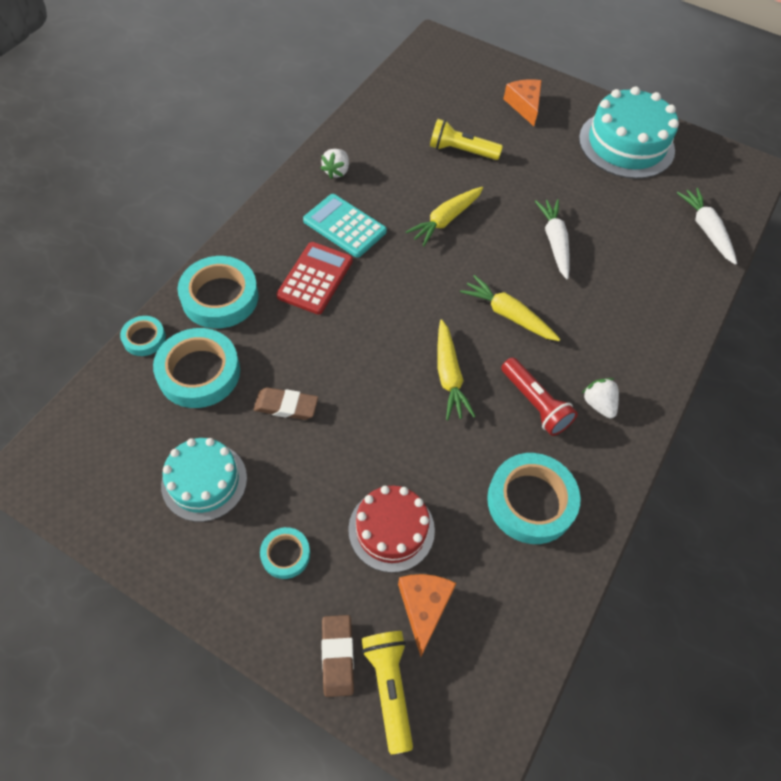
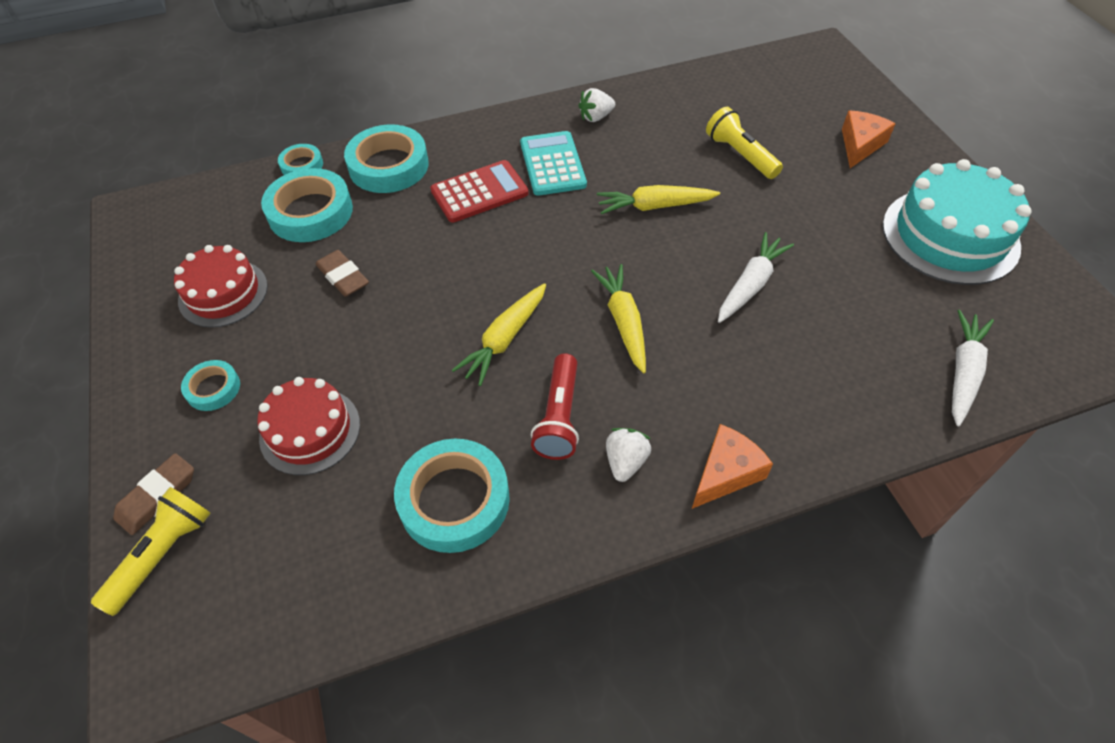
camera: 45 degrees right, 5 degrees down
turquoise cake [161,438,247,522] -> red cake [174,245,268,328]
orange cheese [398,574,457,656] -> orange cheese moved to [692,424,773,509]

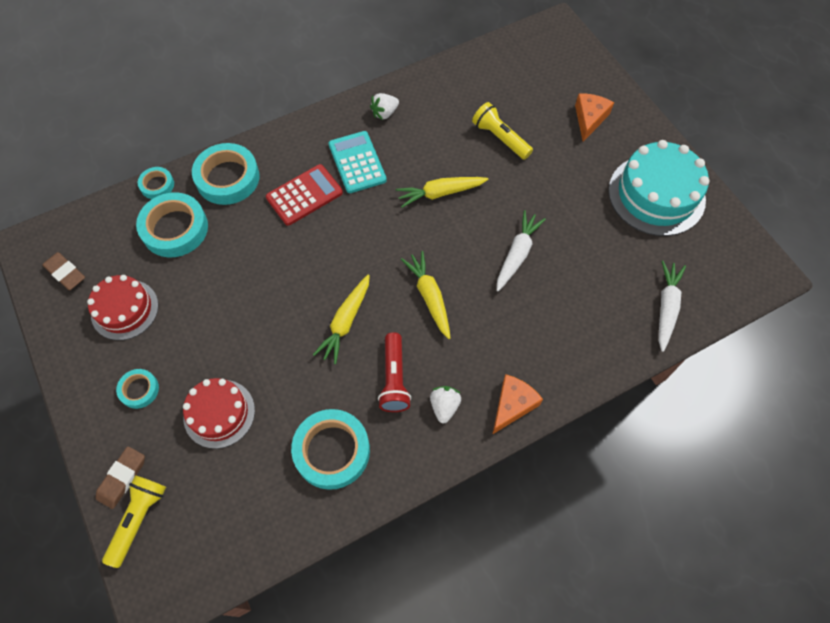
camera: 10 degrees left, 10 degrees up
brown eraser [316,250,369,297] -> brown eraser moved to [42,252,85,290]

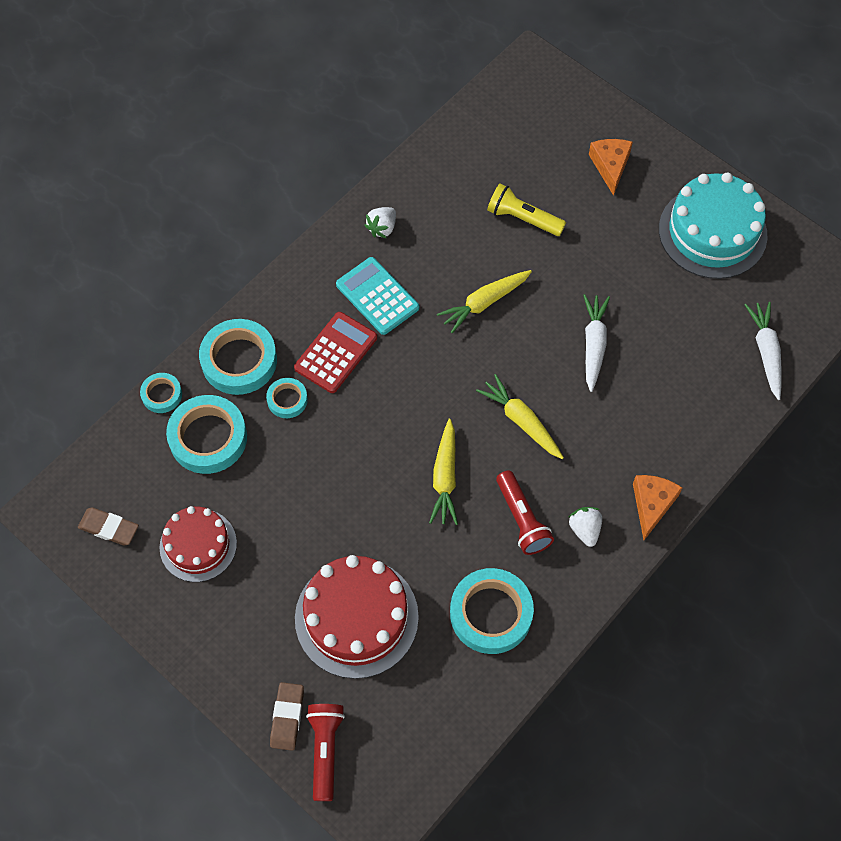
camera: 20 degrees left, 0 degrees up
yellow flashlight [102,475,166,568] -> red flashlight [306,704,345,801]
turquoise tape [116,369,159,409] -> turquoise tape moved to [266,378,308,418]
red cake [183,378,255,449] -> red cake [295,555,419,679], size x1.57

